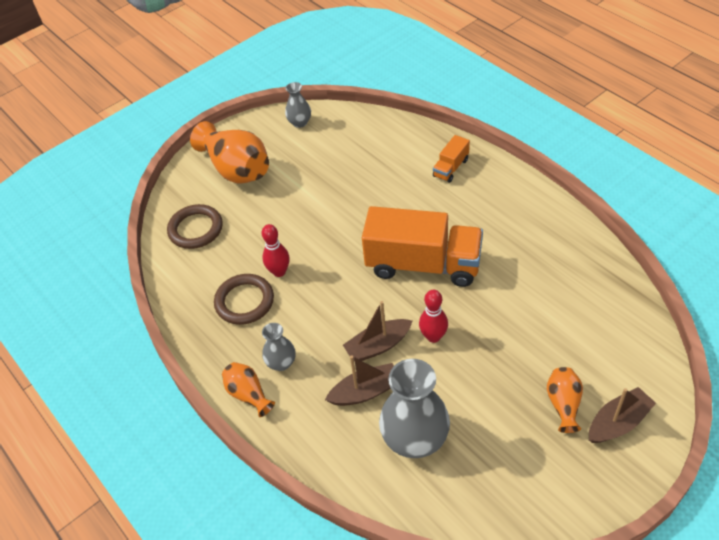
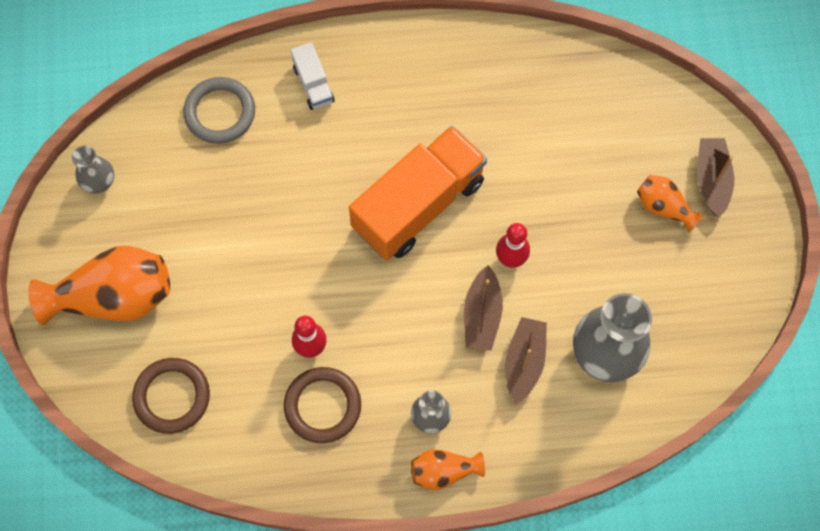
camera: 60 degrees left, 20 degrees up
orange truck [433,135,470,183] -> white truck [291,42,335,110]
none -> grey ring [183,77,255,144]

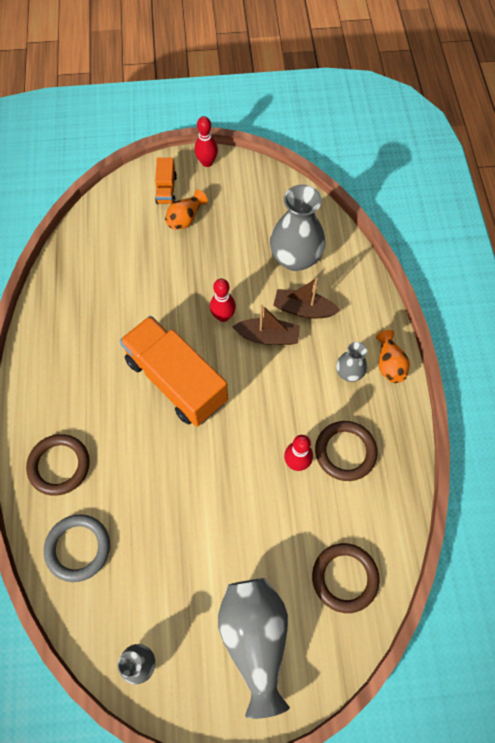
camera: 90 degrees left, 5 degrees down
orange vase [28,246,170,325] -> grey vase [218,578,290,719]
white truck [291,42,335,110] -> brown ring [26,434,90,496]
brown boat [697,138,734,217] -> orange truck [155,157,177,204]
none -> red bowling pin [195,116,218,167]

